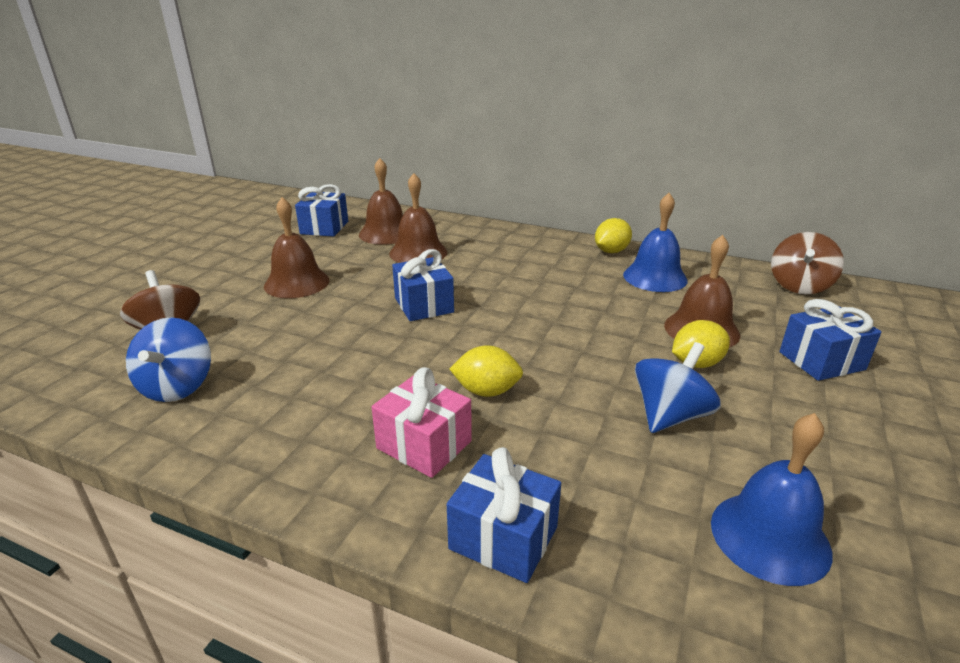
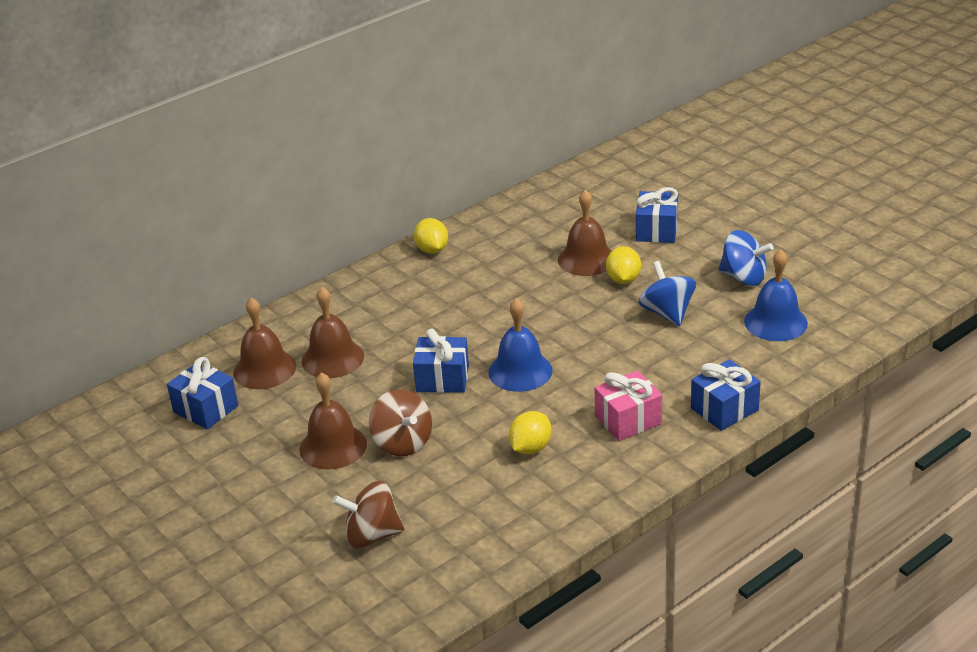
camera: 60 degrees left, 5 degrees up
blue spinning top [126,317,211,402] -> blue spinning top moved to [718,230,774,286]
yellow lemon [449,345,523,397] -> yellow lemon moved to [509,411,552,454]
blue bell [623,193,688,292] -> blue bell moved to [488,298,553,392]
brown spinning top [771,232,844,294] -> brown spinning top moved to [369,389,432,456]

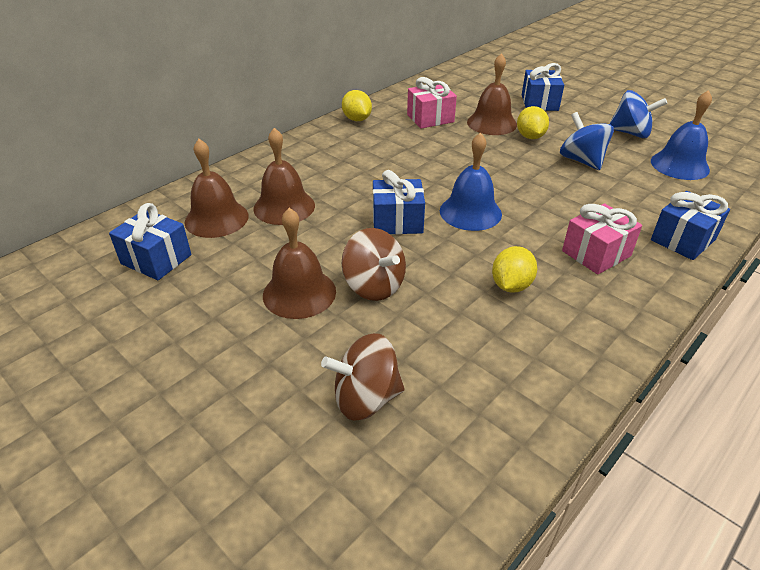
camera: 10 degrees left, 5 degrees up
none -> pink gift [407,77,457,129]

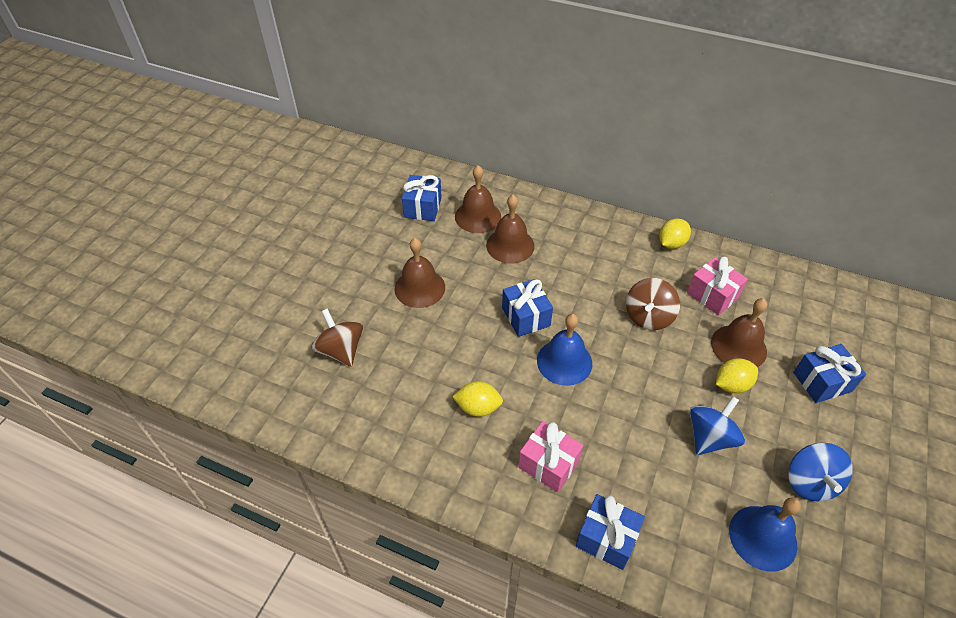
camera: 70 degrees right, 10 degrees up
brown spinning top [342,228,406,301] -> brown spinning top moved to [626,278,680,330]

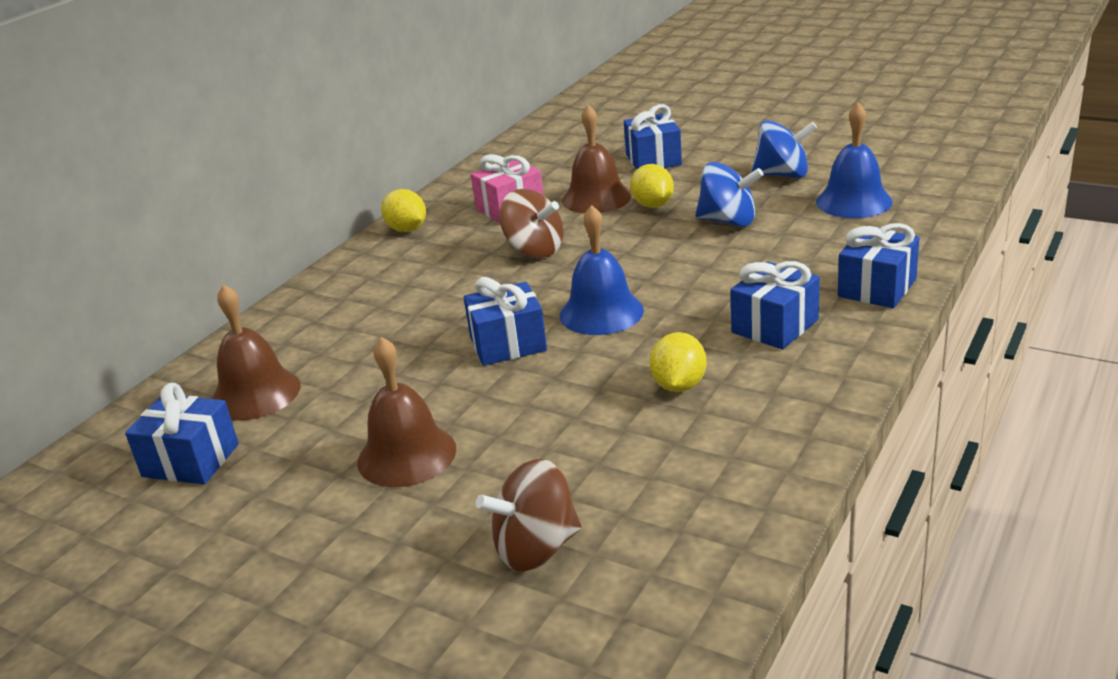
camera: 80 degrees left, 20 degrees down
brown bell [486,195,535,264] -> none
pink gift [518,421,583,493] -> blue gift [730,261,820,350]
blue spinning top [690,396,745,455] -> blue spinning top turned 150 degrees clockwise [695,162,764,227]

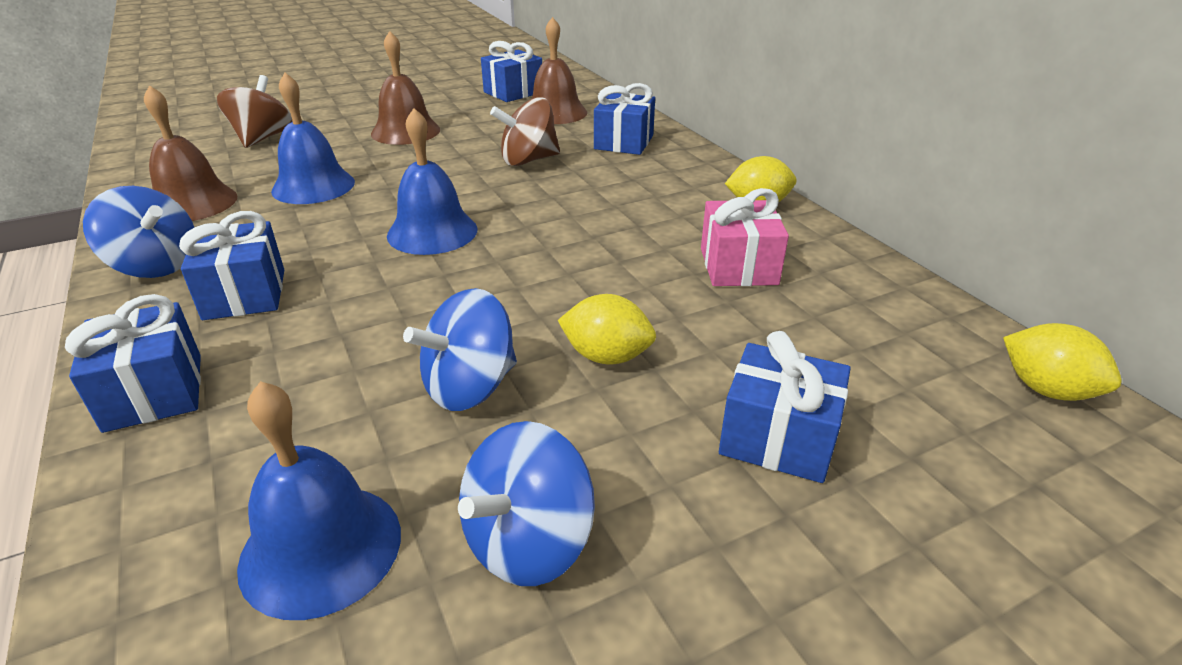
camera: 120 degrees right, 5 degrees up
blue gift [464,277,547,366] -> blue gift moved to [594,83,655,155]
brown spinning top [499,189,563,258] -> brown spinning top moved to [490,97,560,166]
brown bell [562,105,632,213] -> brown bell moved to [144,85,238,221]
yellow lemon [650,332,707,392] -> yellow lemon moved to [1003,323,1122,401]
none -> blue spinning top [83,186,194,278]
none -> blue bell [271,73,355,204]

